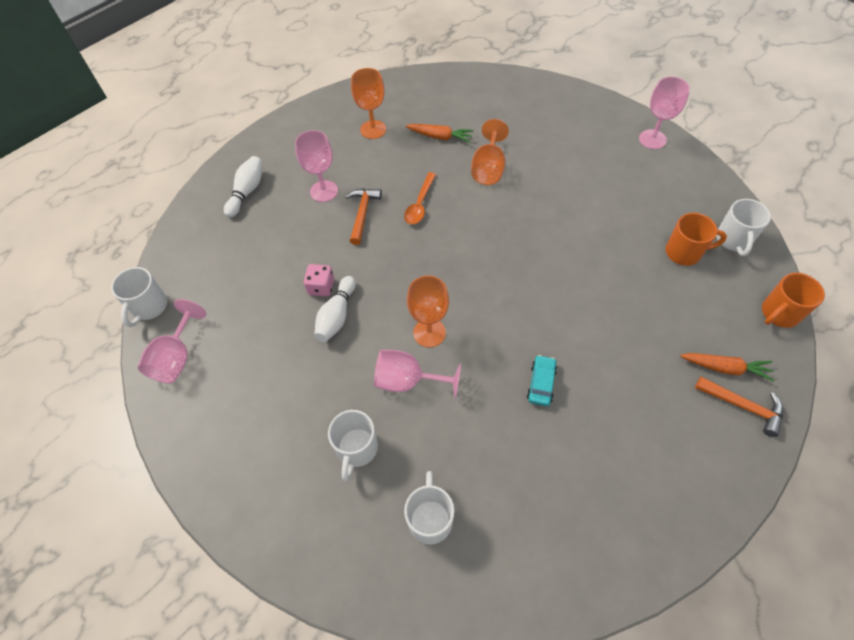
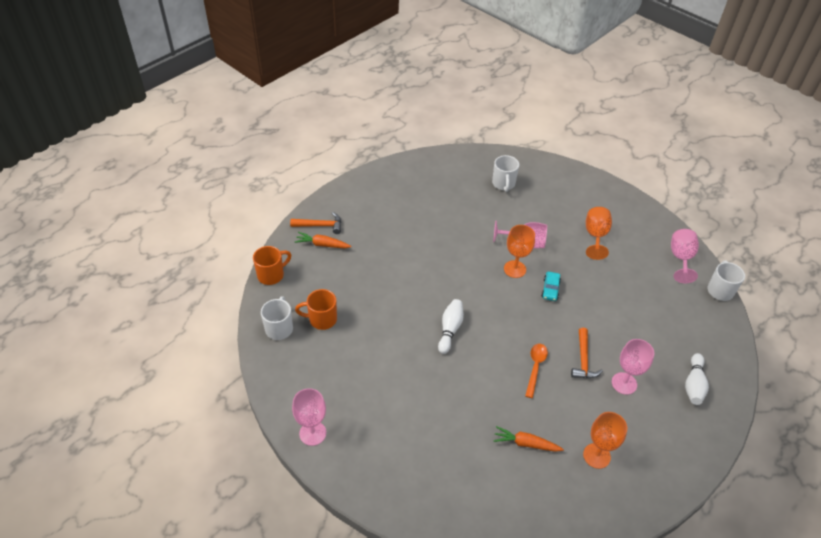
camera: 175 degrees right, 10 degrees down
pink dice [304,264,334,297] -> none
white bowling pin [314,276,356,342] -> white bowling pin moved to [438,299,464,354]
white mug [328,410,378,481] -> none
orange goblet [471,119,509,185] -> orange goblet moved to [586,207,612,260]
turquoise car [527,355,558,406] -> turquoise car moved to [541,271,561,301]
orange hammer [695,377,783,437] -> orange hammer turned 150 degrees clockwise [290,212,341,234]

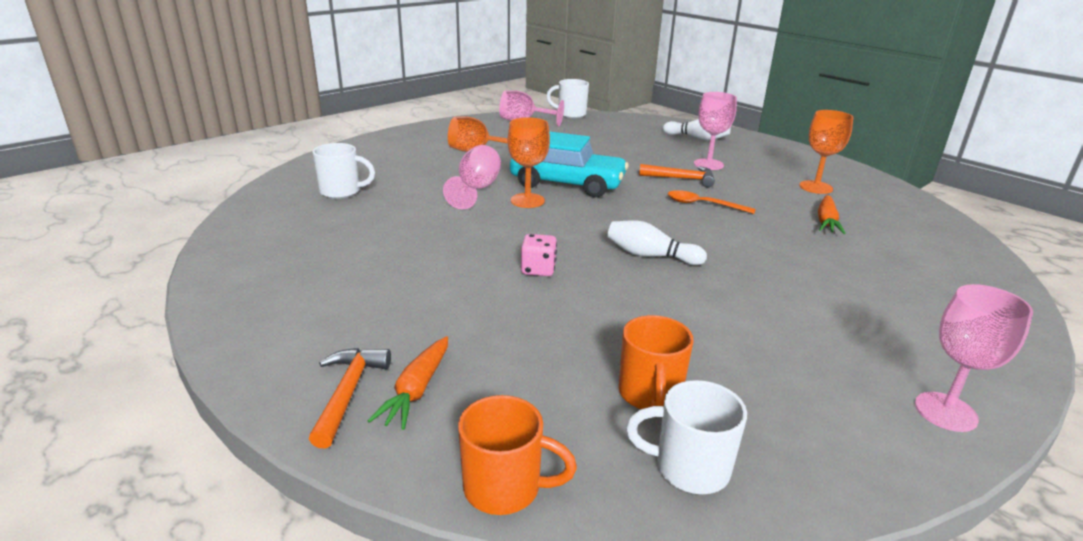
camera: 85 degrees left, 20 degrees down
orange mug [253,246,291,285] -> orange mug turned 135 degrees clockwise [458,395,577,515]
turquoise car [541,271,561,301] -> turquoise car [510,131,629,197], size x2.32
none -> pink dice [521,234,557,276]

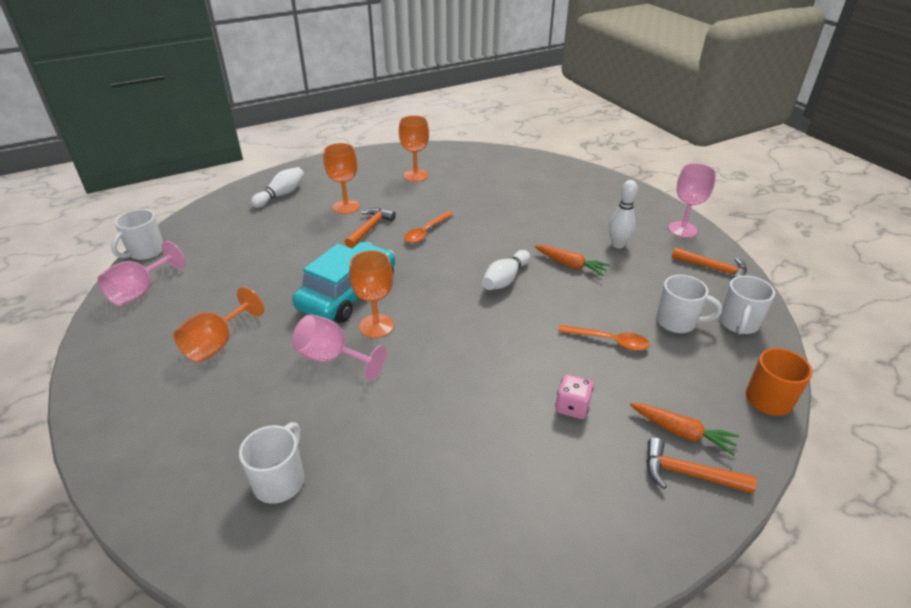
camera: 75 degrees left, 10 degrees up
pink dice [521,234,557,276] -> pink dice moved to [555,374,594,419]
orange mug [619,315,693,409] -> white mug [656,275,722,333]
pink goblet [694,92,737,170] -> orange goblet [324,143,360,214]
orange carrot [818,195,846,234] -> orange carrot moved to [534,245,610,276]
none -> orange spoon [558,325,650,351]
none -> white bowling pin [609,180,638,249]
none -> orange hammer [672,247,747,280]

